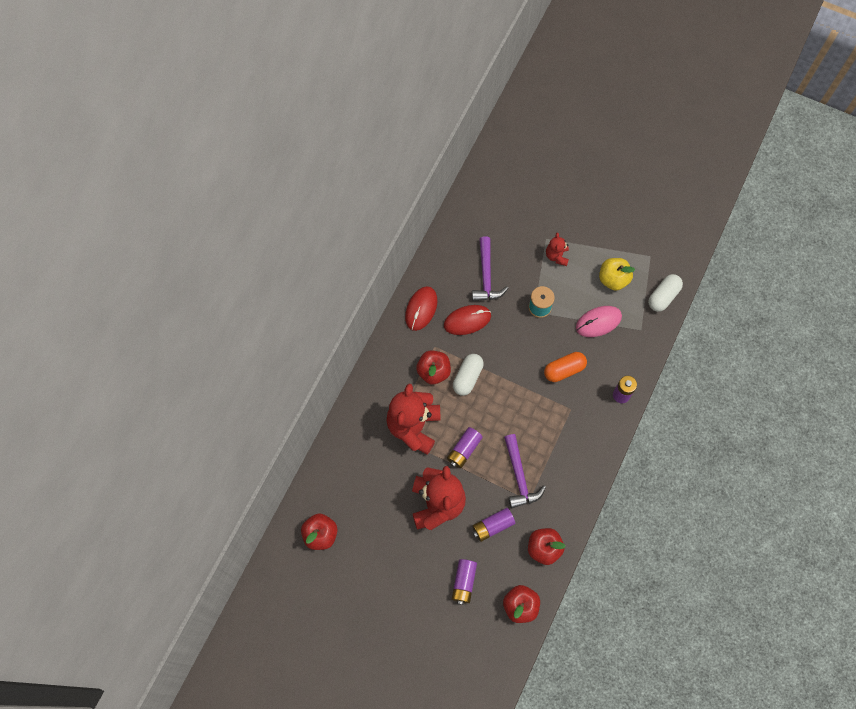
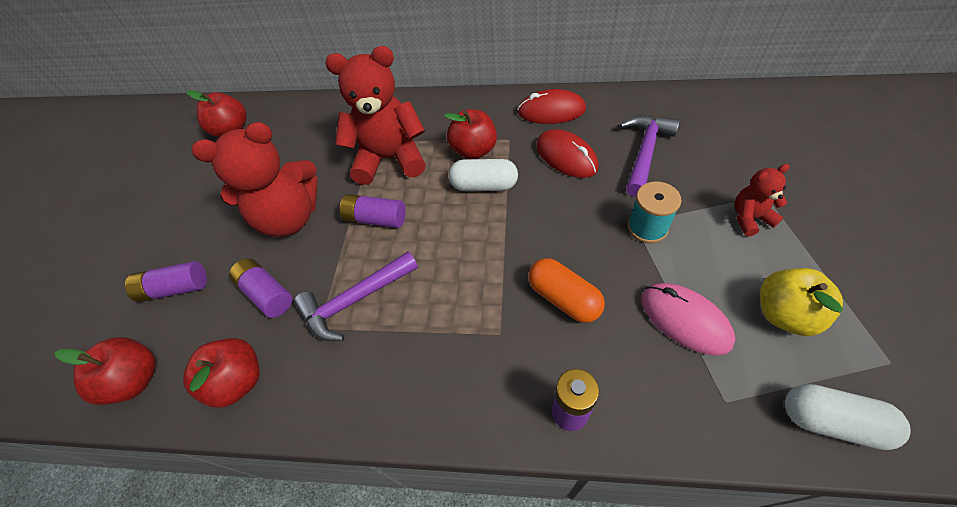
camera: 75 degrees right, 15 degrees down
purple hammer [472,236,509,301] -> purple hammer turned 135 degrees clockwise [620,116,680,197]

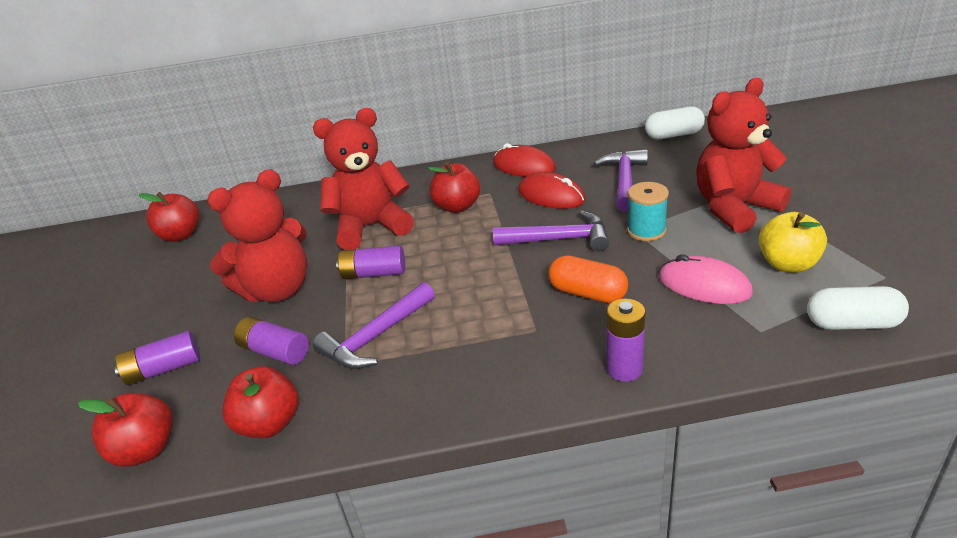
camera: 15 degrees left, 20 degrees down
white capsule [449,159,518,191] -> white capsule moved to [645,106,705,139]
red mouse [517,89,586,124] -> red mouse turned 45 degrees clockwise [493,143,556,177]
red teddy bear [735,164,789,236] -> red teddy bear [696,78,791,233], size x2.06
none -> purple hammer [493,210,609,252]

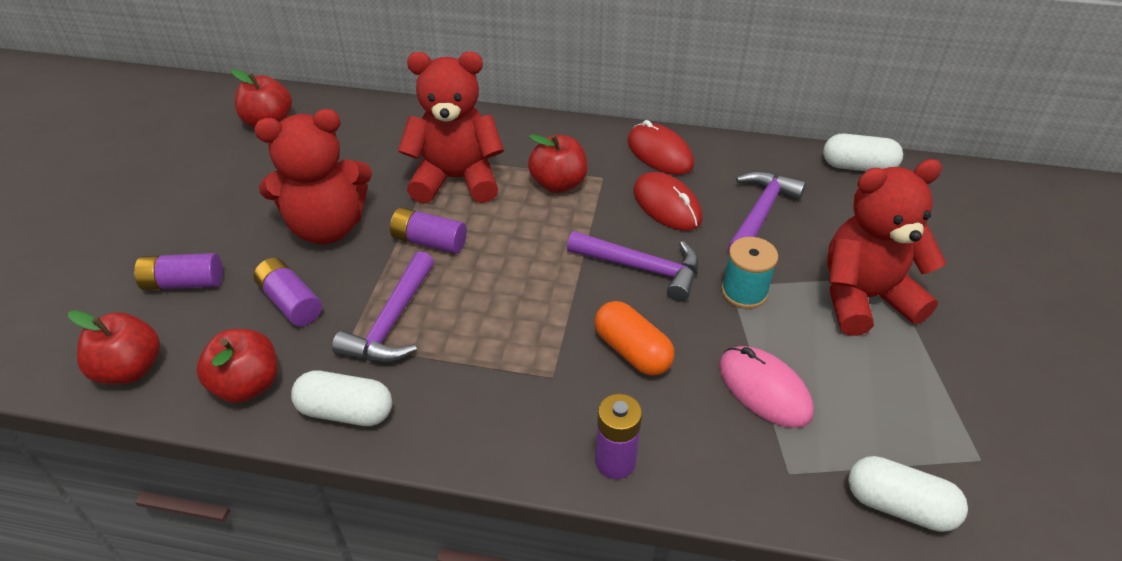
camera: 15 degrees right, 10 degrees up
purple hammer [313,282,435,369] -> purple hammer turned 45 degrees counterclockwise [332,251,434,363]
yellow apple [759,212,827,273] -> none
none -> white capsule [291,371,392,426]

